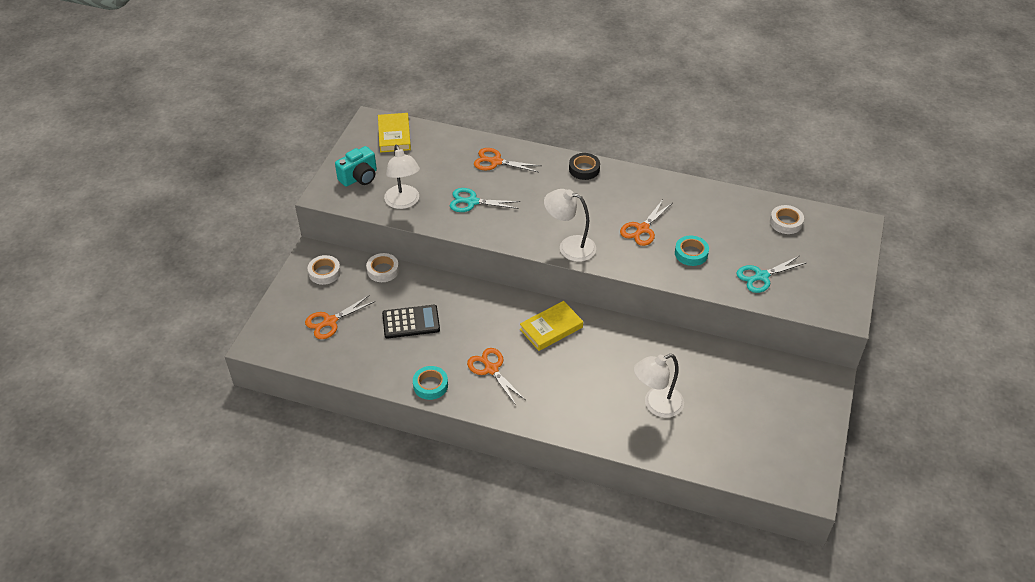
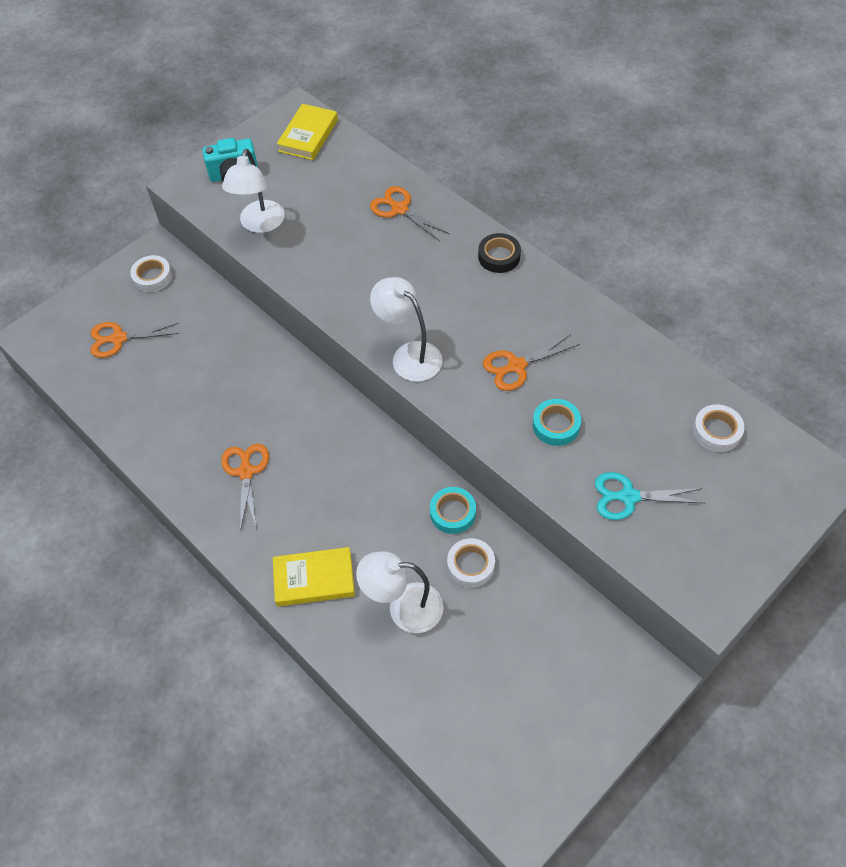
camera: 30 degrees right, 10 degrees up
white tape [366,253,399,282] -> white tape moved to [447,538,495,588]
black calculator [382,305,440,338] -> none
turquoise tape [413,366,448,400] -> turquoise tape moved to [430,487,476,534]
turquoise scissors [450,188,520,212] -> none
yellow book [520,301,583,351] -> yellow book moved to [273,547,355,606]

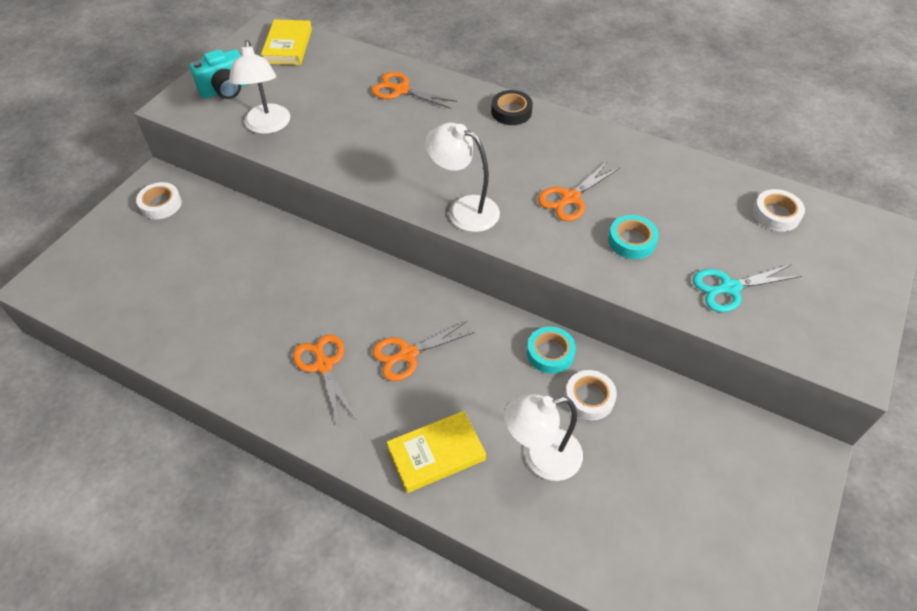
camera: 20 degrees left, 5 degrees down
orange scissors [91,322,179,358] -> orange scissors moved to [373,321,475,381]

